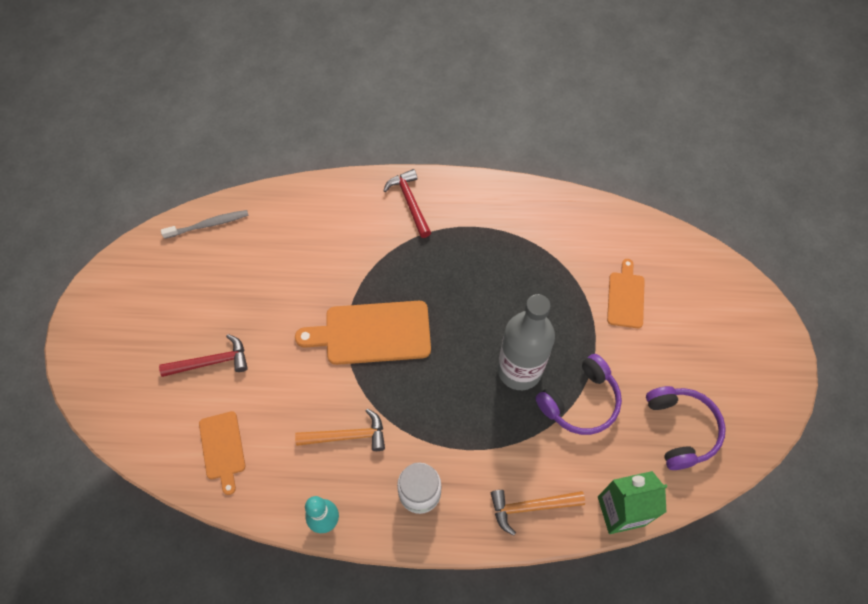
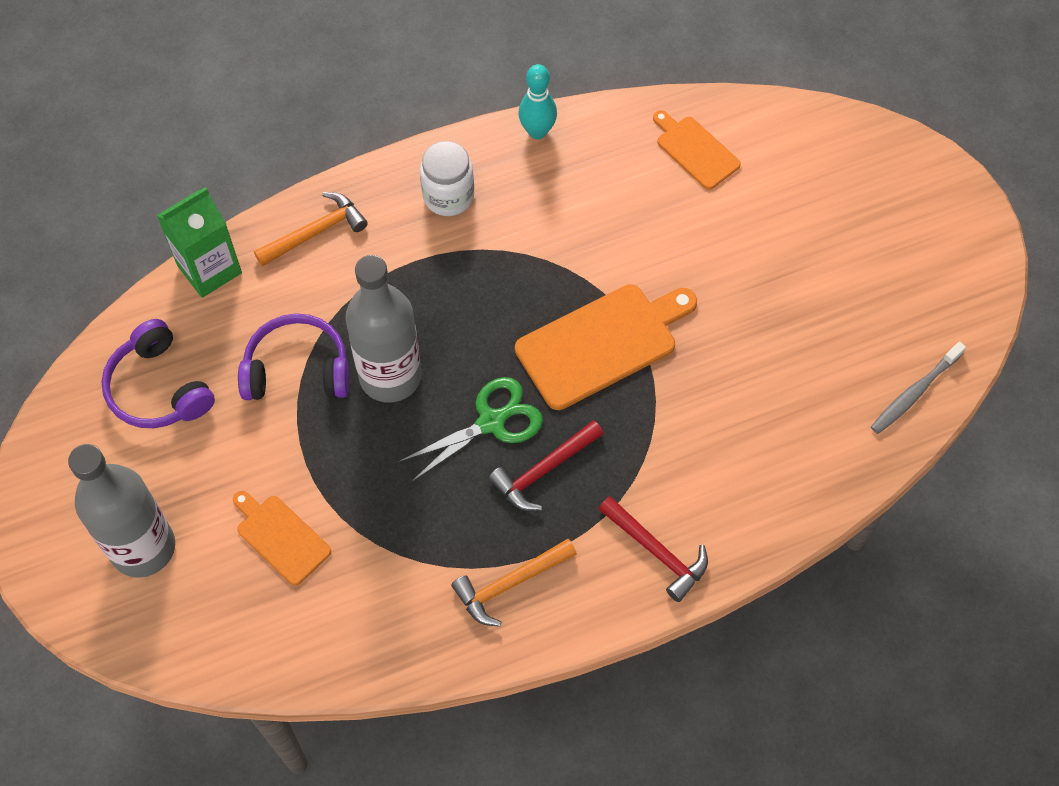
camera: 155 degrees right, 0 degrees up
red hammer [159,334,248,377] -> red hammer moved to [488,420,604,511]
orange hammer [295,409,385,451] -> orange hammer moved to [451,539,577,627]
purple headphones [536,354,622,435] -> purple headphones turned 60 degrees clockwise [238,313,350,400]
orange cutting board [607,259,645,328] -> orange cutting board turned 150 degrees clockwise [233,491,331,586]
none -> grey bottle [68,444,175,578]
none -> green scissors [398,377,543,482]

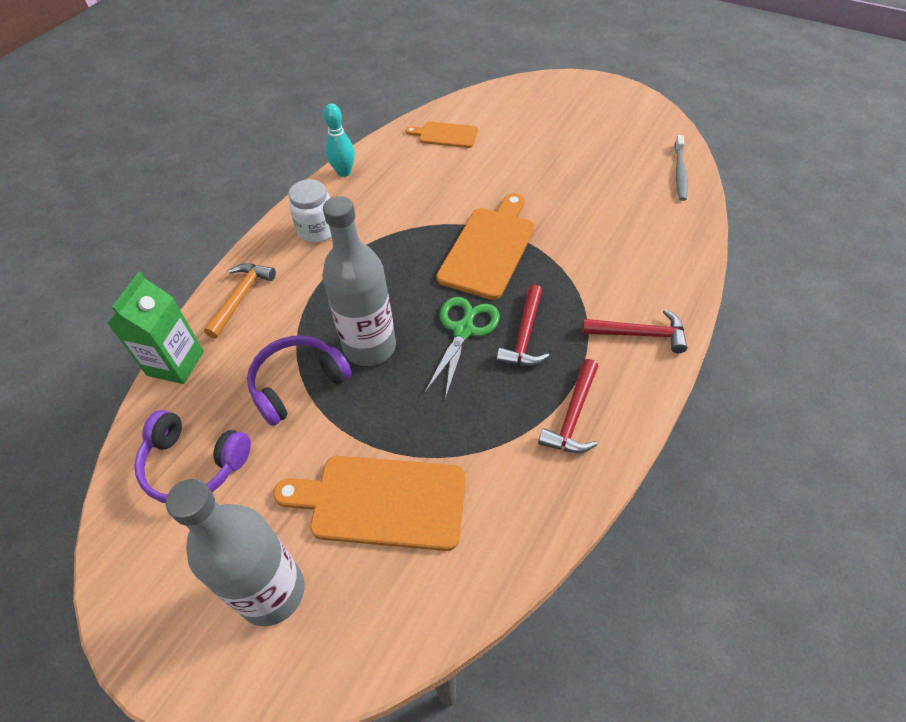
camera: 35 degrees left, 10 degrees down
orange cutting board [233,491,331,586] -> orange cutting board [273,456,466,551], size x1.73
orange hammer [451,539,577,627] -> red hammer [538,359,598,453]

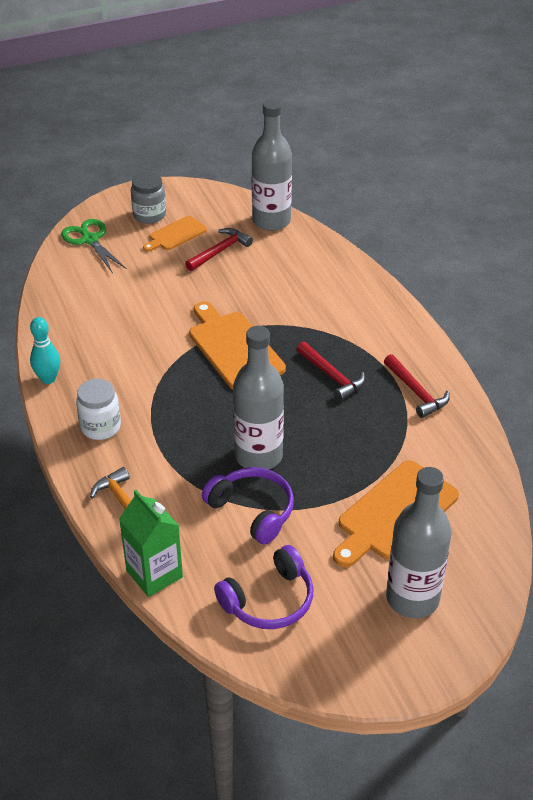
camera: 55 degrees left, 10 degrees down
purple headphones [247,335,352,426] -> purple headphones turned 135 degrees clockwise [202,467,294,545]
orange cutting board [406,122,478,148] -> orange cutting board moved to [143,216,207,252]
green scissors [424,297,500,399] -> green scissors moved to [61,219,127,273]
red hammer [582,309,688,353] -> red hammer moved to [185,228,253,271]
grey toothbrush [675,135,688,201] -> grey bottle [252,100,292,231]
none -> grey jar [131,172,166,224]

